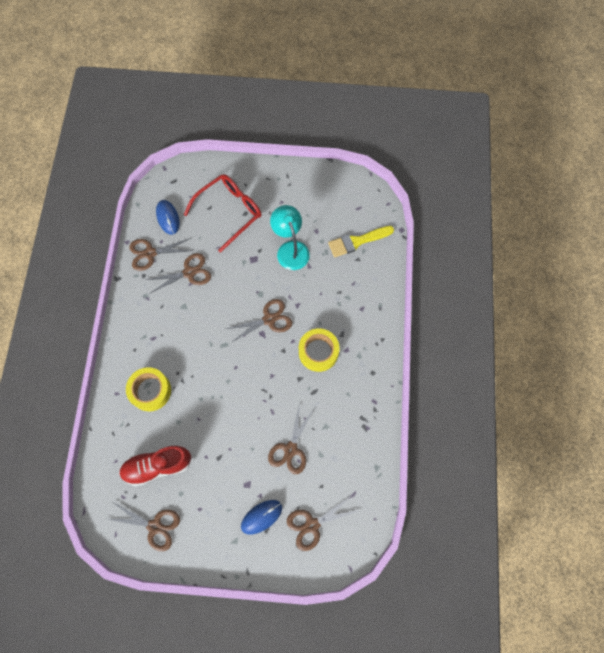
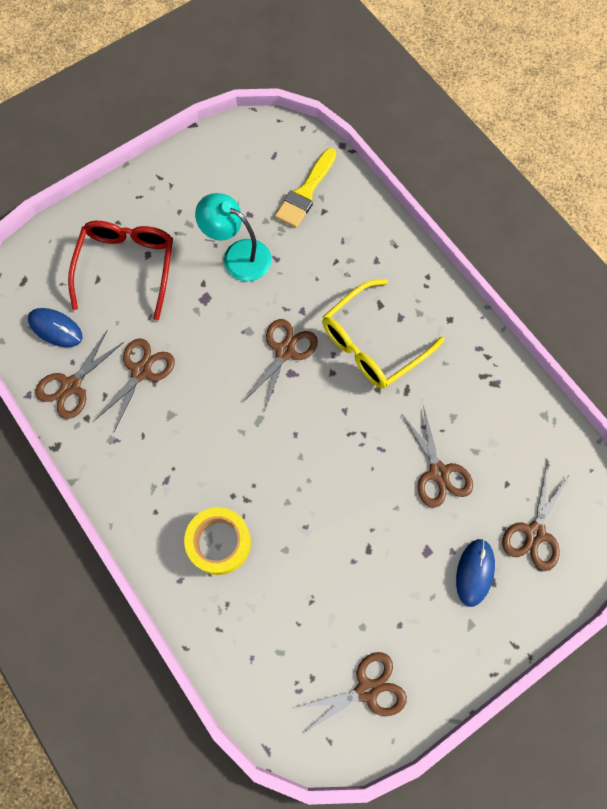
camera: 40 degrees left, 0 degrees up
red shoe [119,446,191,486] -> none
yellow tape [299,328,340,372] -> yellow glasses [322,279,445,389]

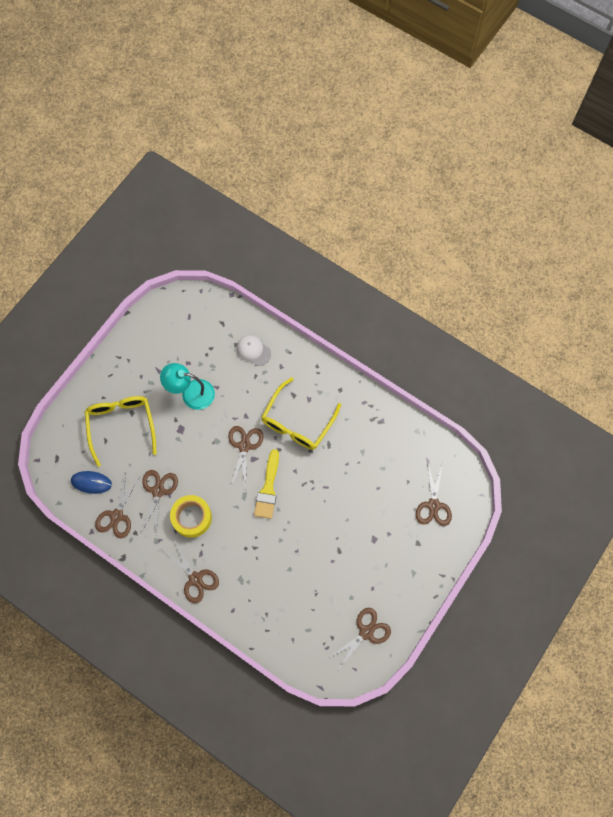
camera: 20 degrees left, 0 degrees up
red glasses [68,221,173,320] -> yellow glasses [85,396,157,467]
yellow tape [184,507,251,575] -> yellow tape moved to [170,495,212,538]
yellow brush [275,148,336,228] -> yellow brush moved to [254,449,279,519]
brown scissors [402,406,473,508] -> brown scissors moved to [162,540,219,604]
blue mouse [456,539,495,607] -> none
none -> white cap [236,335,271,366]

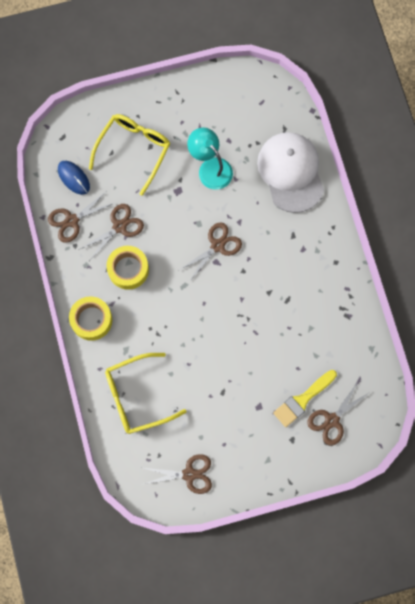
camera: 40 degrees right, 5 degrees up
brown scissors [162,540,219,604] -> yellow tape [69,296,112,341]
white cap [236,335,271,366] -> white cap [257,132,324,213], size x2.14
yellow brush [254,449,279,519] -> yellow brush moved to [273,370,337,427]
yellow glasses [261,377,341,450] -> yellow glasses moved to [105,353,187,434]

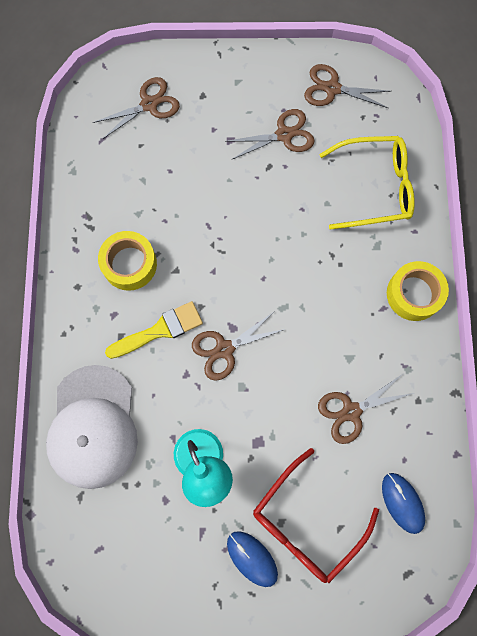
camera: 165 degrees left, 0 degrees up
brown scissors [48,191,114,243] -> brown scissors moved to [225,109,315,160]
yellow glasses [89,114,170,196] -> red glasses [253,448,379,583]
yellow tape [107,246,149,290] -> yellow tape moved to [98,231,157,291]
yellow brush [273,370,337,427] -> yellow brush moved to [105,301,203,359]
none -> blue mouse [227,531,278,587]

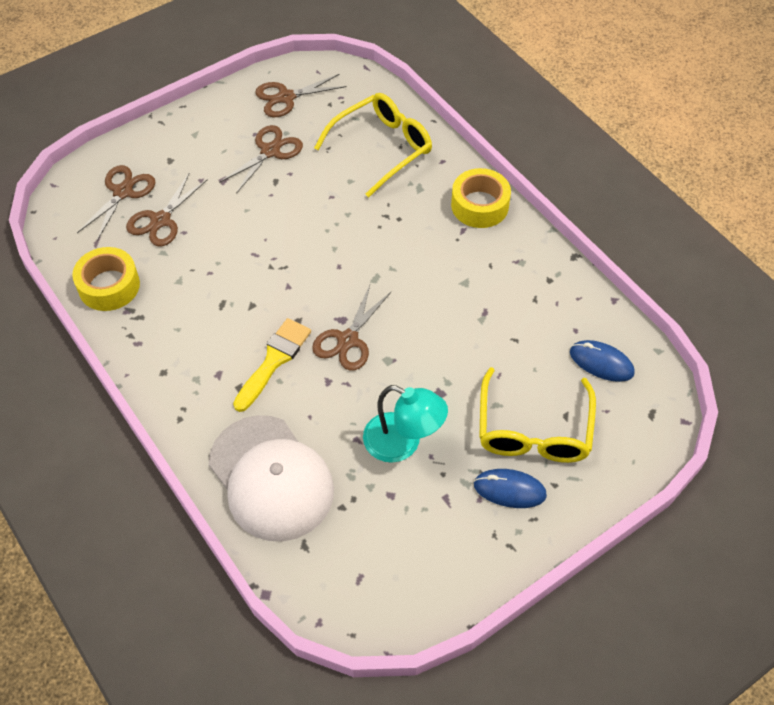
camera: 35 degrees left, 20 degrees down
yellow tape [98,231,157,291] -> yellow tape moved to [72,247,140,311]
red glasses [253,448,379,583] -> yellow glasses [479,367,596,463]
brown scissors [318,375,414,444] -> brown scissors moved to [126,172,208,246]

